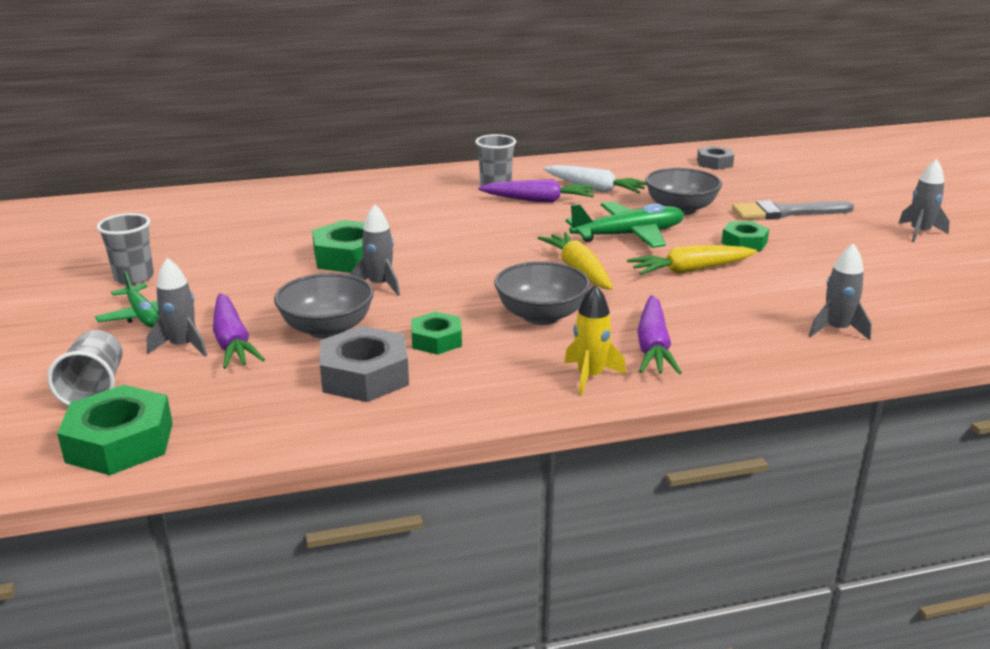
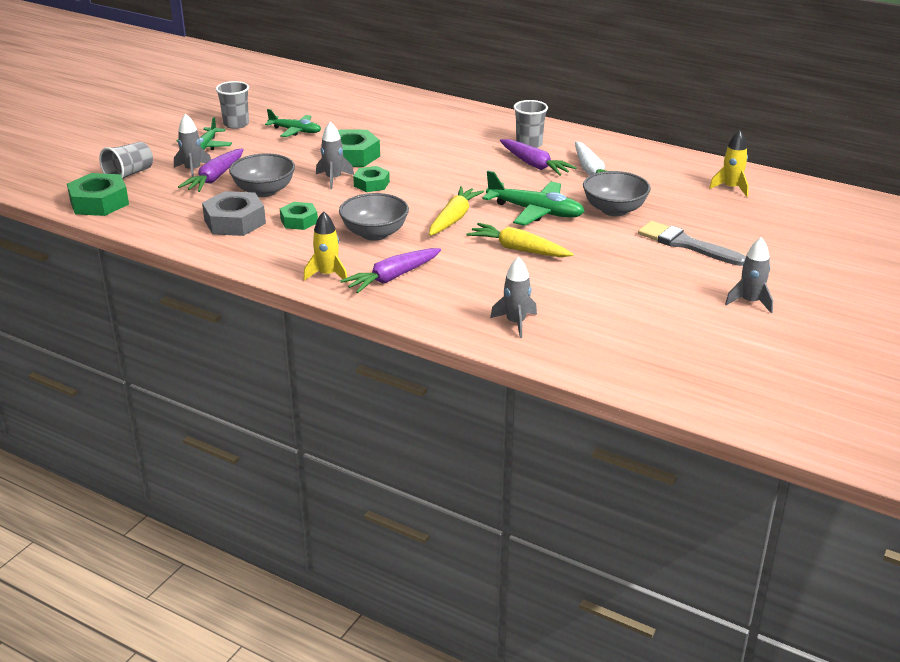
camera: 45 degrees right, 5 degrees up
grey nut [697,146,734,170] -> yellow rocket [709,130,749,197]
green nut [721,221,769,251] -> green nut moved to [353,166,390,192]
none -> green plane [265,109,321,137]

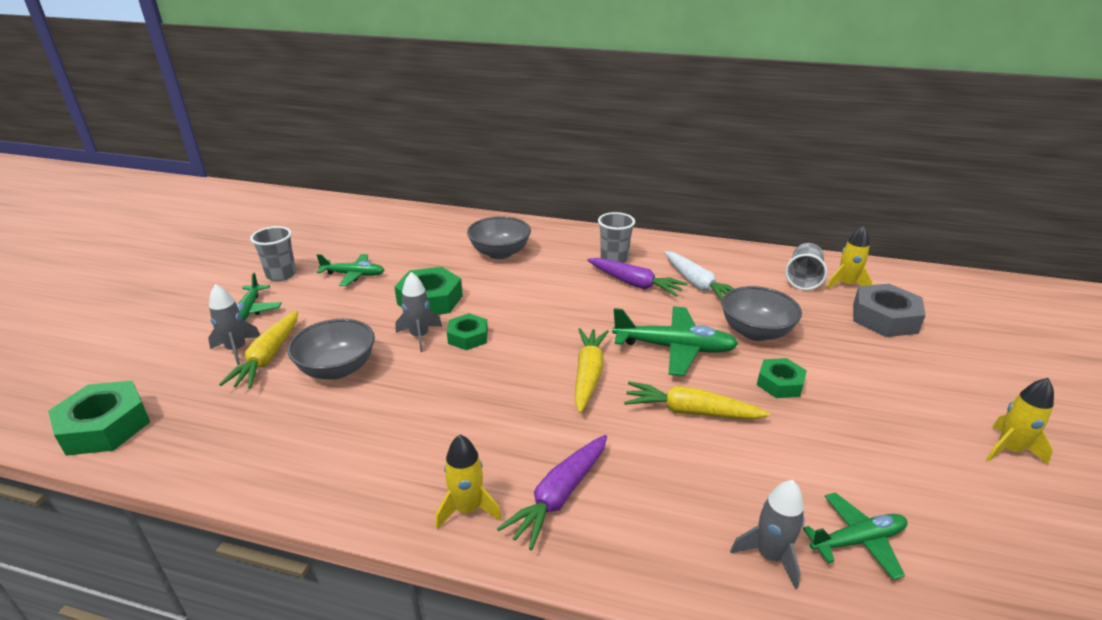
camera: 15 degrees left, 0 degrees up
grey cup [99,142,153,179] -> grey cup moved to [785,243,827,290]
purple carrot [178,148,244,192] -> yellow carrot [219,311,298,389]
grey nut [202,191,266,236] -> grey nut moved to [853,284,926,337]
green nut [280,202,318,230] -> green nut moved to [757,358,807,398]
grey bowl [339,193,409,241] -> grey bowl moved to [467,216,531,259]
grey brush [638,221,746,266] -> none
grey rocket [725,237,773,314] -> yellow rocket [986,378,1054,465]
none -> green plane [803,493,908,580]

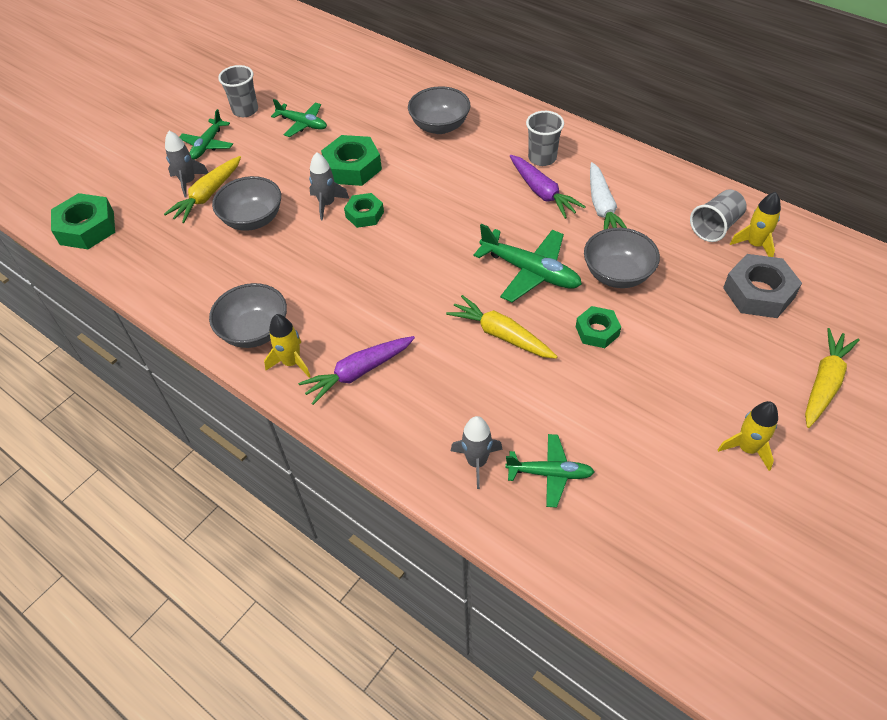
camera: 25 degrees right, 20 degrees up
yellow carrot [575,328,609,413] -> yellow carrot moved to [805,328,859,428]
none -> grey bowl [209,283,287,348]

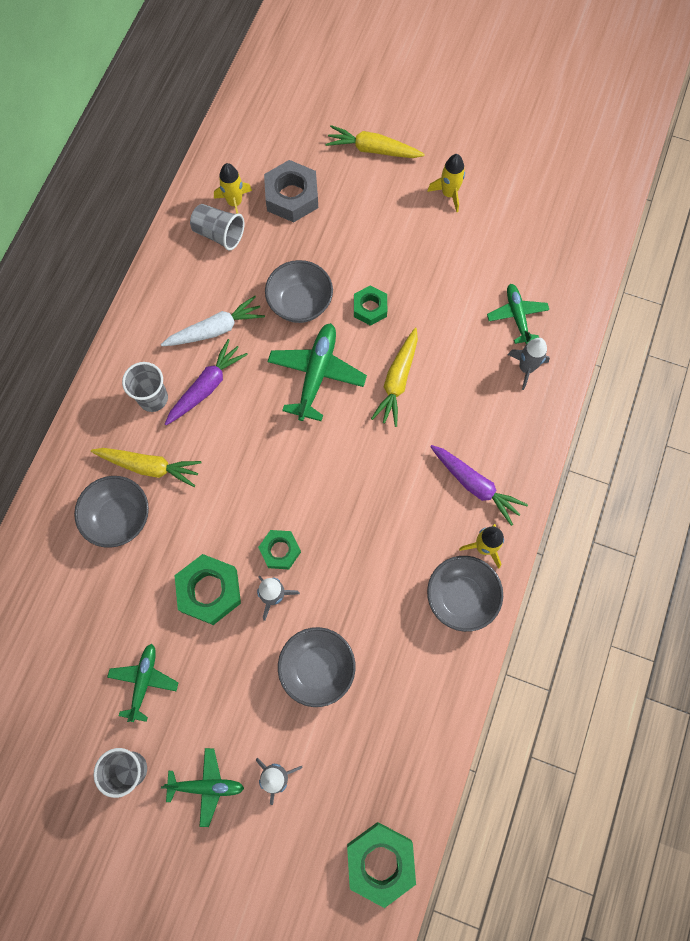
camera: 110 degrees left, 20 degrees up
yellow carrot [164,156,241,223] -> yellow carrot moved to [91,448,201,487]

